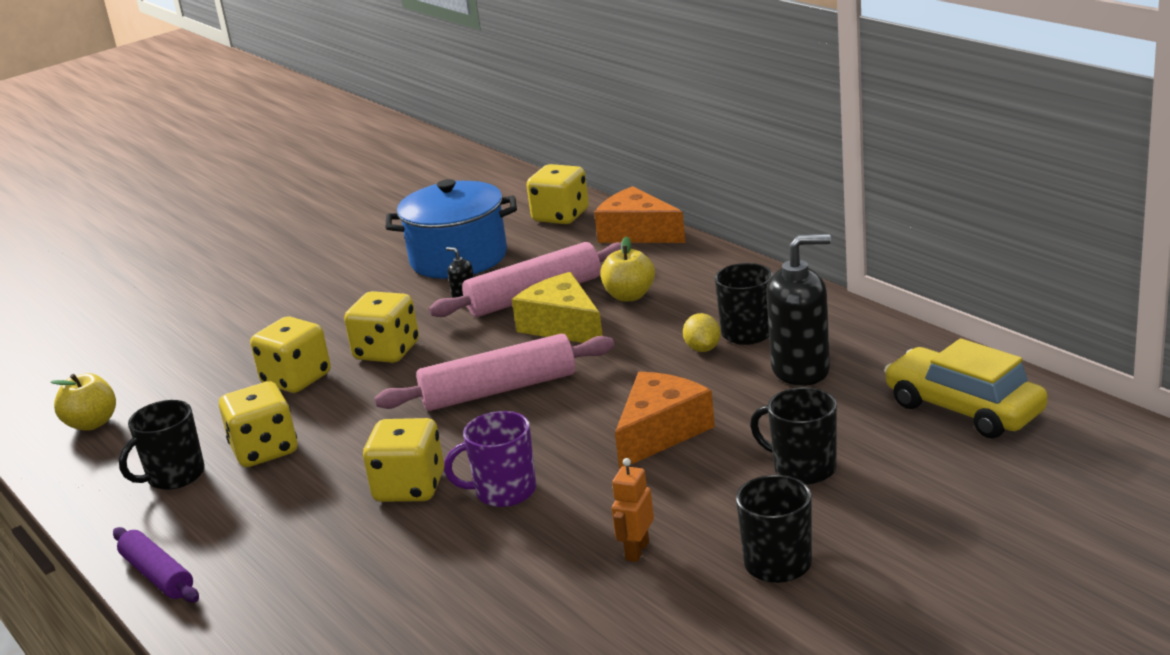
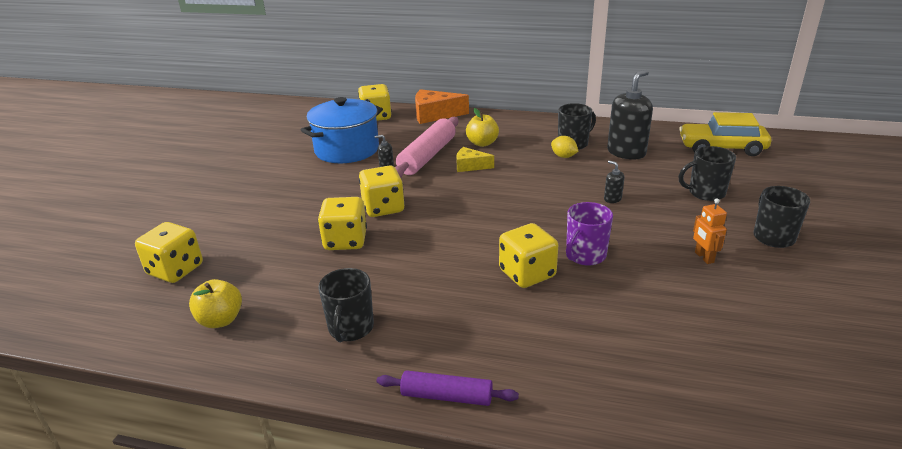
camera: 40 degrees left, 5 degrees up
yellow dice [219,381,297,467] -> yellow dice moved to [135,222,203,283]
pink rolling pin [374,334,614,411] -> none
yellow cheese [512,272,603,343] -> yellow cheese [456,147,494,172], size x0.60
orange cheese [615,372,715,470] -> black soap dispenser [604,161,624,203]

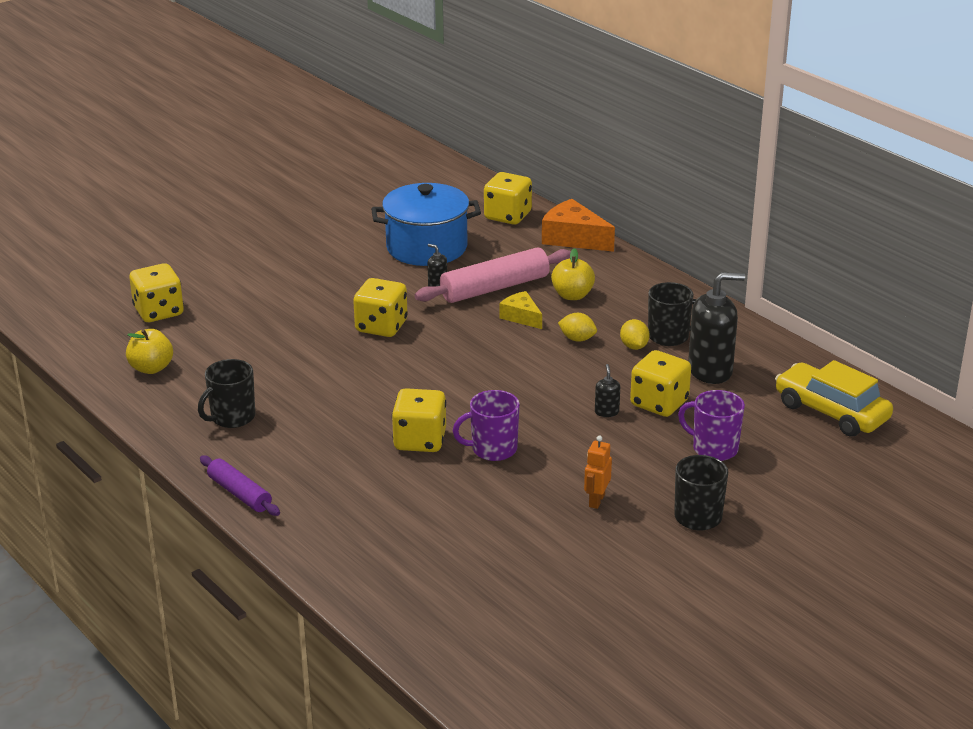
camera: 35 degrees right, 0 degrees up
yellow dice [318,197,367,250] -> yellow dice moved to [630,350,691,417]
black mug [679,146,736,201] -> purple mug [678,390,745,461]
none -> yellow lemon [558,313,597,342]

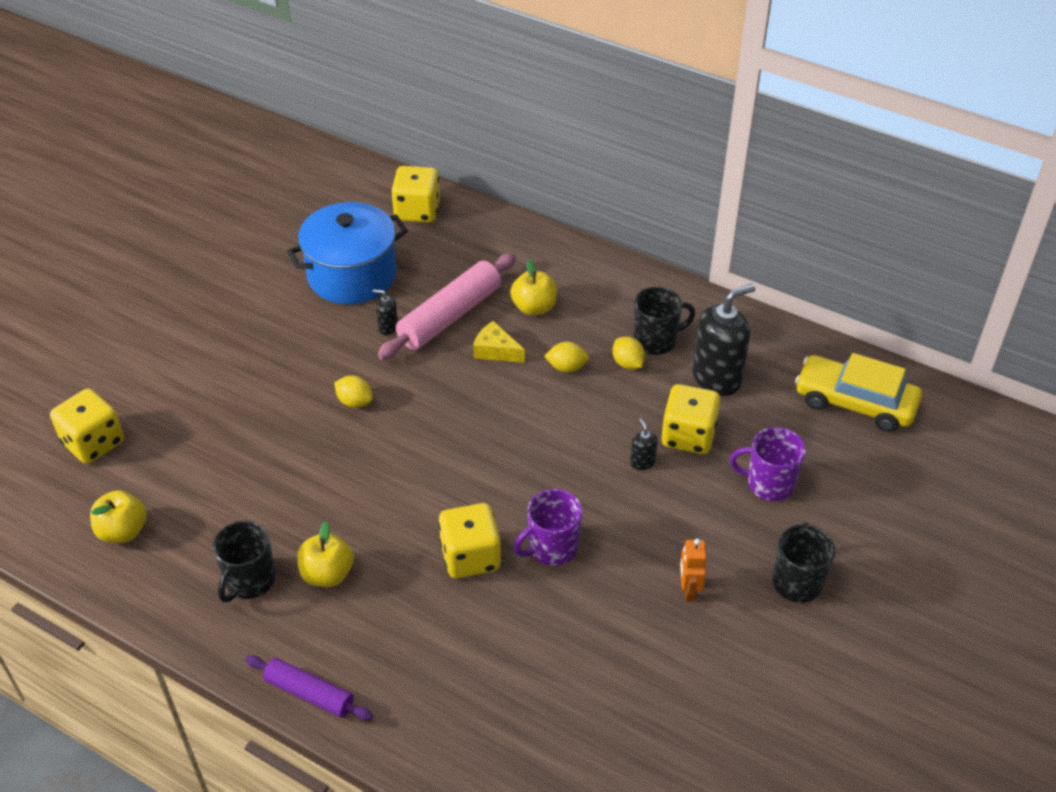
camera: 20 degrees left, 15 degrees up
yellow dice [353,278,408,337] -> yellow lemon [334,375,373,408]
orange cheese [542,199,615,252] -> none
none -> yellow apple [297,522,354,587]

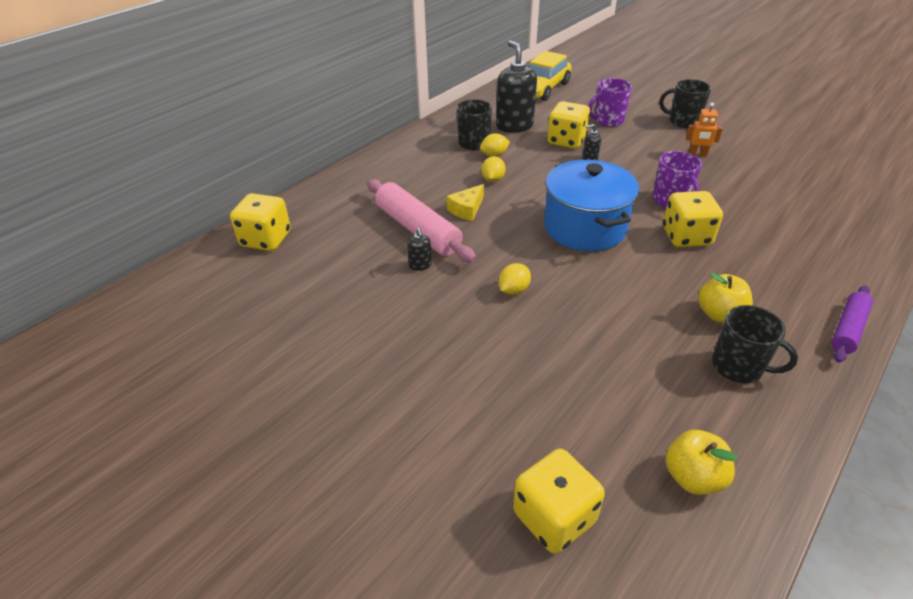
camera: 80 degrees left, 5 degrees down
blue pot [286,202,408,304] -> blue pot moved to [544,160,639,251]
black soap dispenser [373,289,398,335] -> black soap dispenser turned 45 degrees counterclockwise [407,228,432,271]
yellow apple [510,260,557,316] -> none
purple mug [730,427,806,501] -> purple mug turned 45 degrees clockwise [588,78,632,127]

